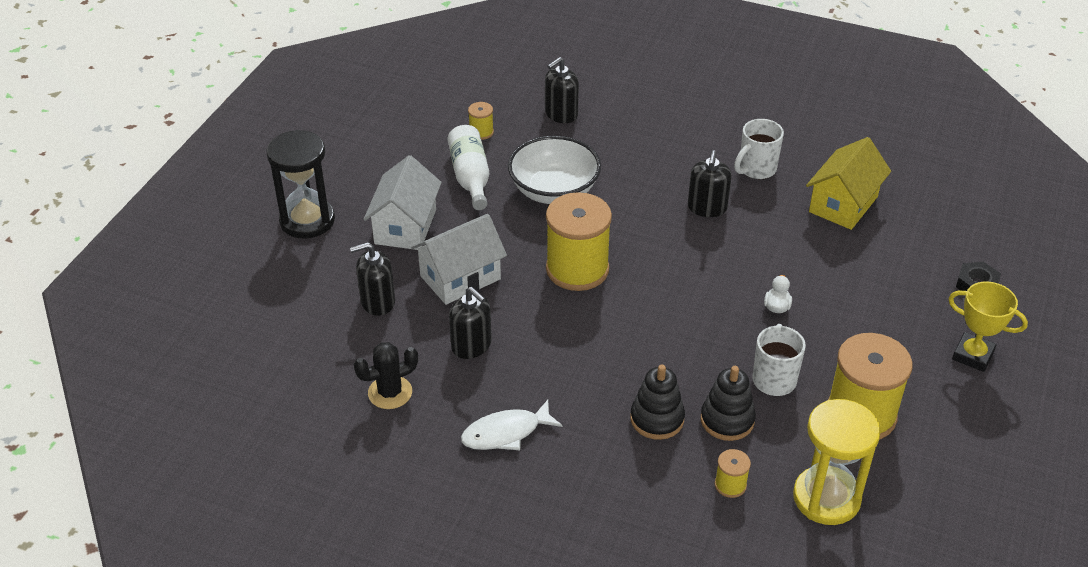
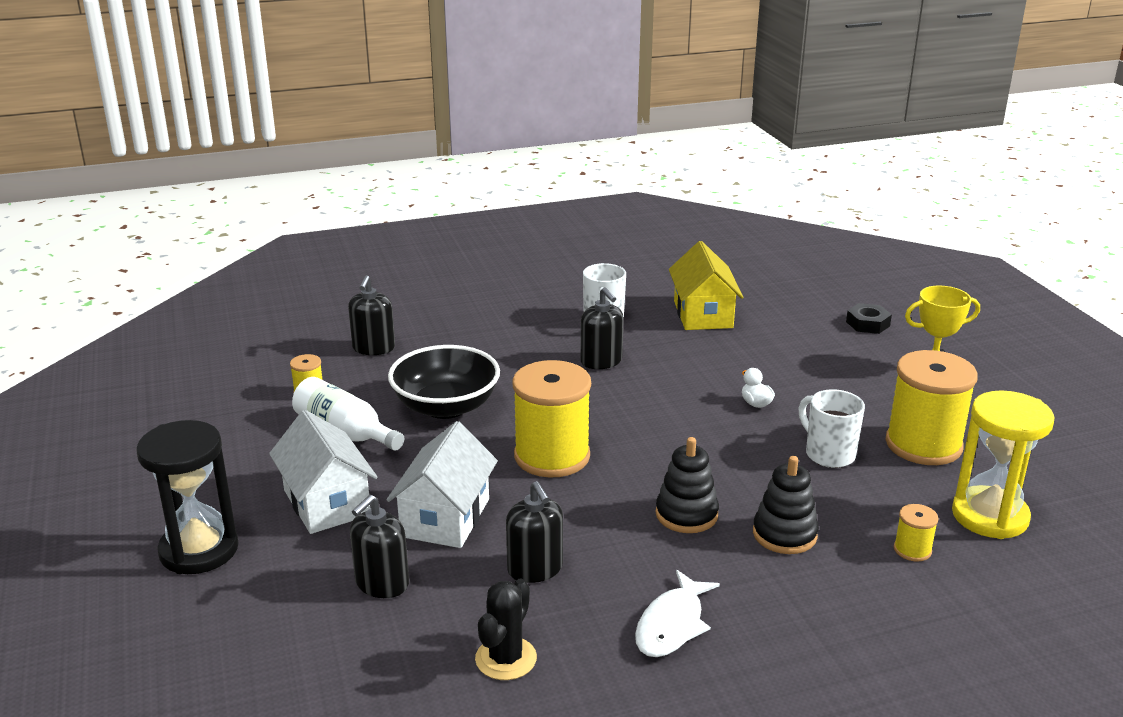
camera: 40 degrees left, 15 degrees down
black soap dispenser [449,287,492,359] -> black soap dispenser turned 60 degrees clockwise [506,481,563,583]
white bowl [508,136,601,204] -> black bowl [388,345,500,419]
black stacking toy [701,366,756,441] -> black stacking toy moved to [656,437,719,533]

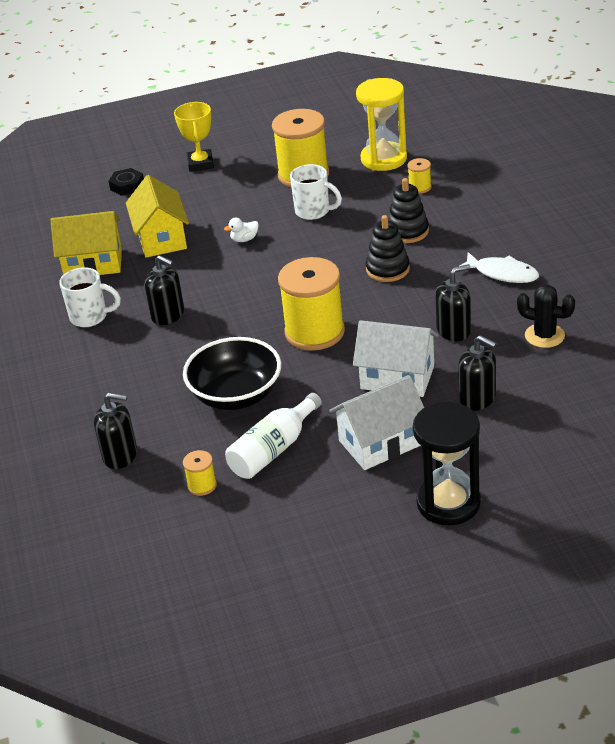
camera: 85 degrees left, 10 degrees up
black soap dispenser [580,287,624,369] -> black soap dispenser turned 60 degrees clockwise [144,255,184,325]
white mug [798,389,865,468] -> white mug turned 120 degrees counterclockwise [290,164,342,220]
none -> yellow house [126,175,189,258]

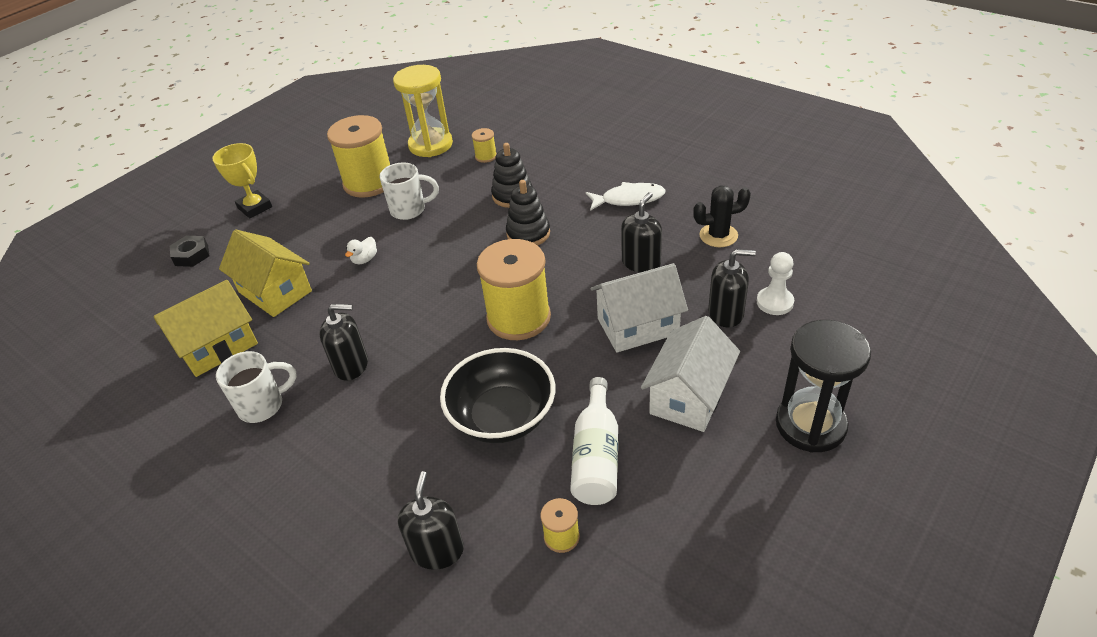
camera: 35 degrees left, 5 degrees up
black soap dispenser [94,393,137,469] -> black soap dispenser turned 60 degrees counterclockwise [398,471,464,570]
none -> white pawn [757,252,794,315]

